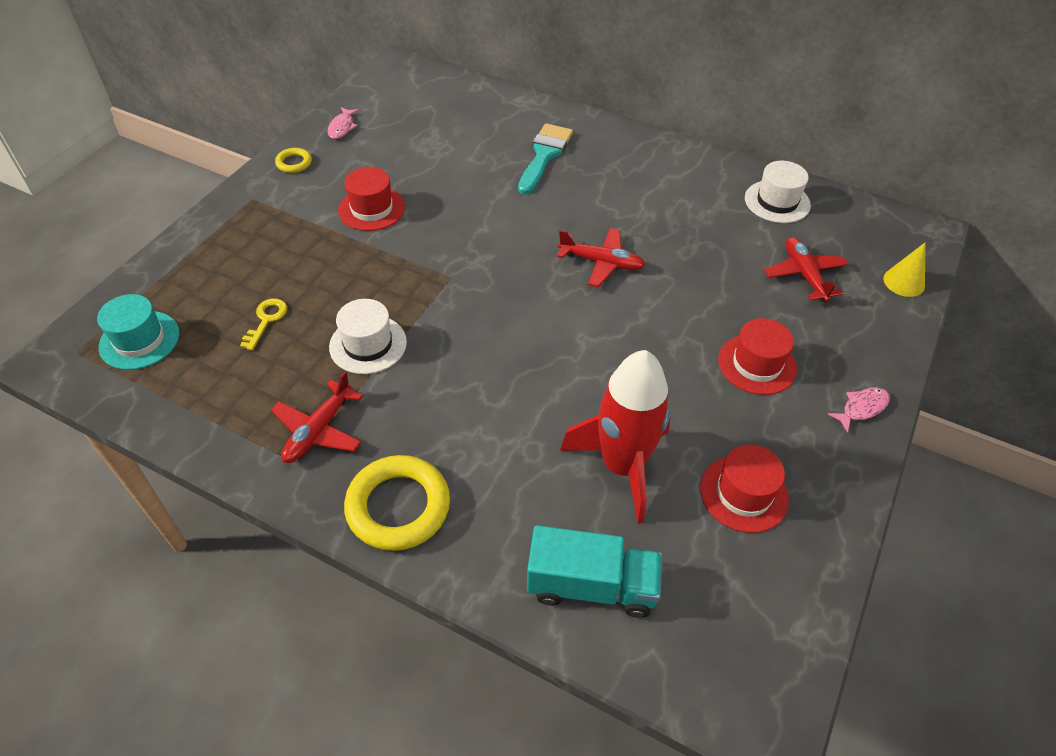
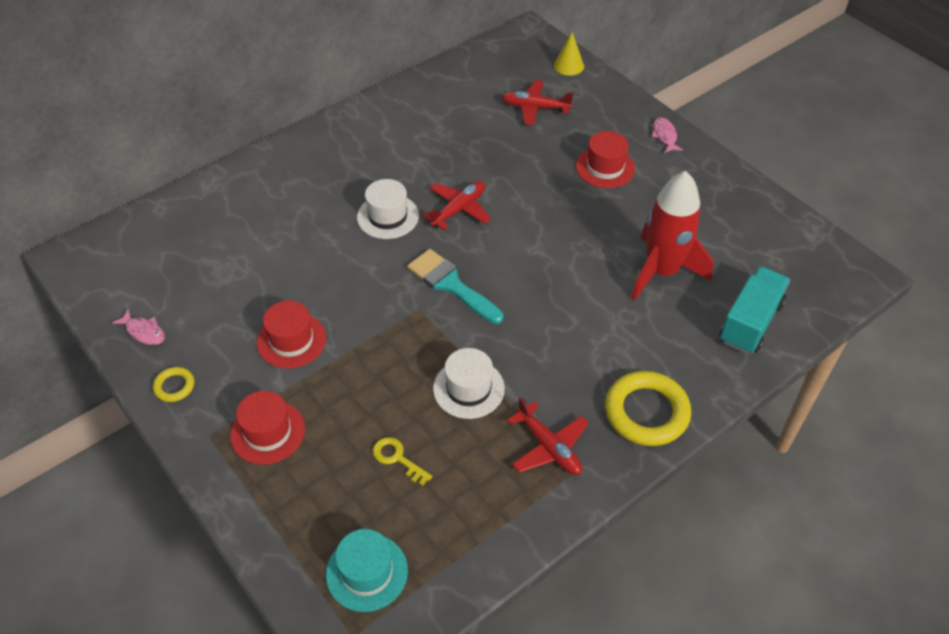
camera: 65 degrees left, 0 degrees up
turquoise brush [518,123,573,194] -> turquoise brush moved to [407,249,503,324]
red hat [700,445,789,533] -> red hat moved to [230,391,305,464]
white hat [745,161,811,223] -> white hat moved to [357,179,419,239]

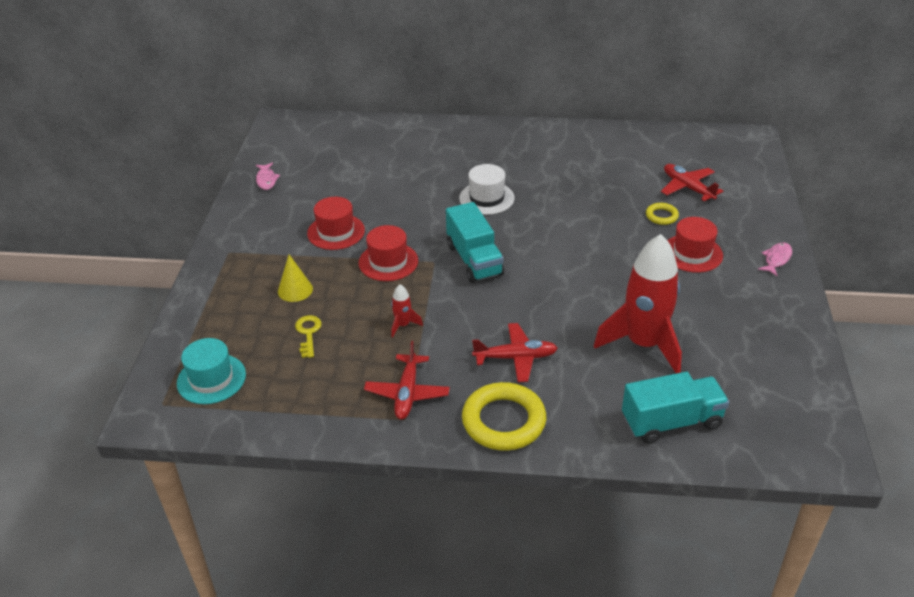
camera: 45 degrees right, 10 degrees down
yellow ring [153,367,194,402] -> yellow ring moved to [646,203,679,225]
red hat [230,391,305,464] -> red hat moved to [359,225,418,281]
turquoise brush [407,249,503,324] -> turquoise truck [446,202,504,283]
red plane [422,181,491,230] -> red plane moved to [472,323,558,382]
white hat [433,348,505,419] -> red rocket [391,284,423,337]
yellow cone [554,32,584,76] -> yellow cone moved to [278,255,313,302]

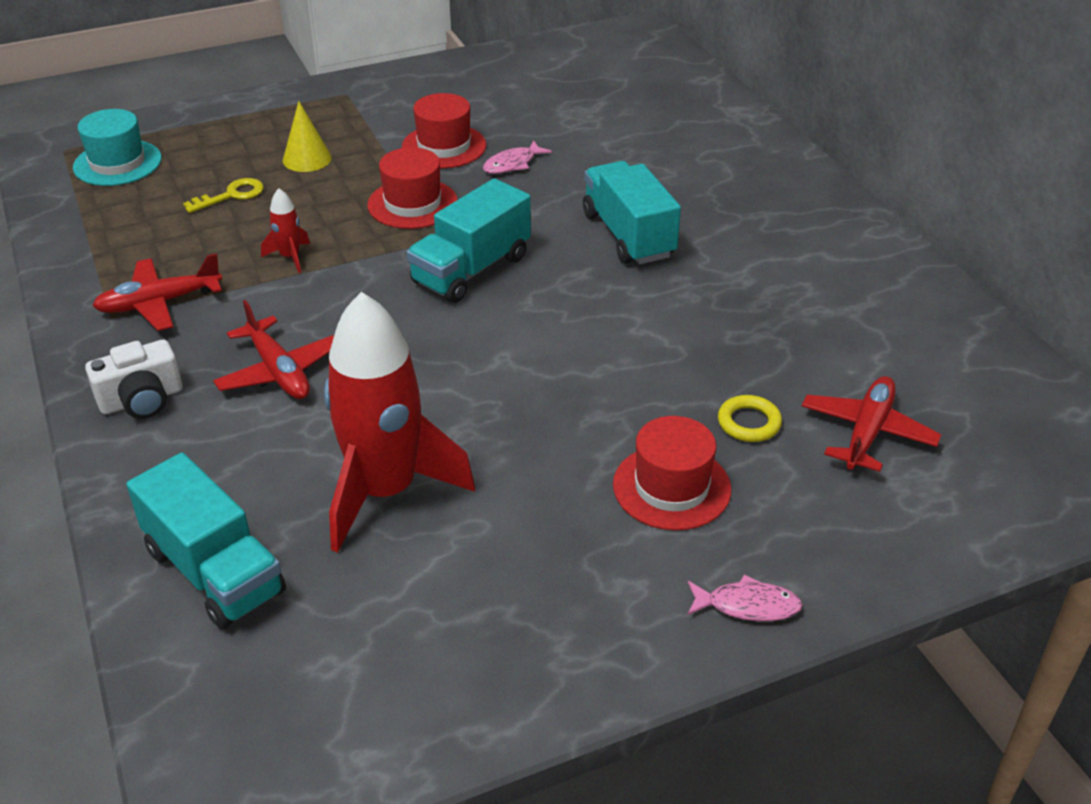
camera: 60 degrees right, 0 degrees up
pink fish [256,163,280,190] -> pink fish moved to [483,140,552,174]
white hat [459,164,515,215] -> turquoise truck [583,161,681,264]
yellow ring [462,382,546,451] -> white camera [85,340,183,419]

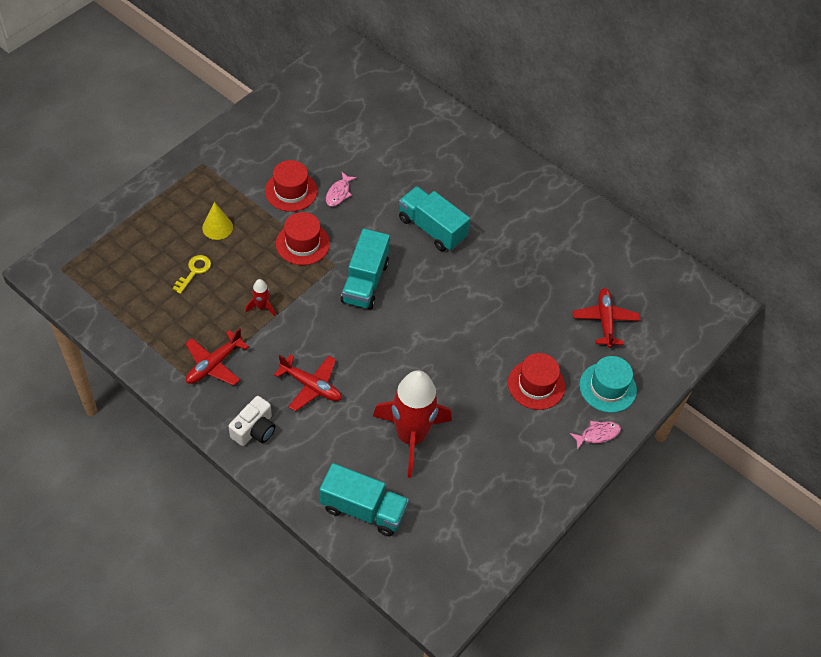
camera: 30 degrees left, 15 degrees up
turquoise hat [73,109,162,186] -> turquoise hat moved to [579,356,637,413]
yellow ring [718,395,782,442] -> none

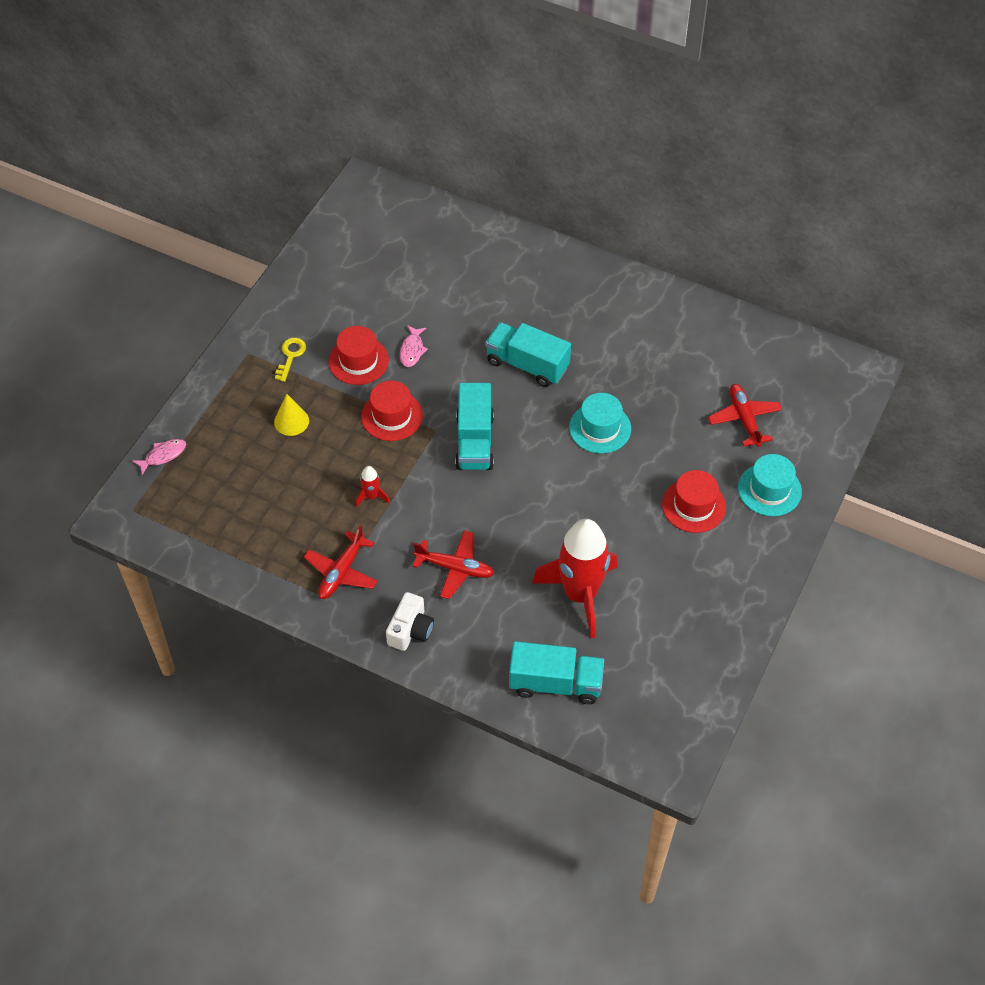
camera: 10 degrees left, 0 degrees up
yellow key [173,255,211,294] -> yellow key moved to [275,338,306,382]
pink fish [569,421,621,450] -> pink fish moved to [132,439,186,475]
none -> turquoise hat [569,393,631,454]

